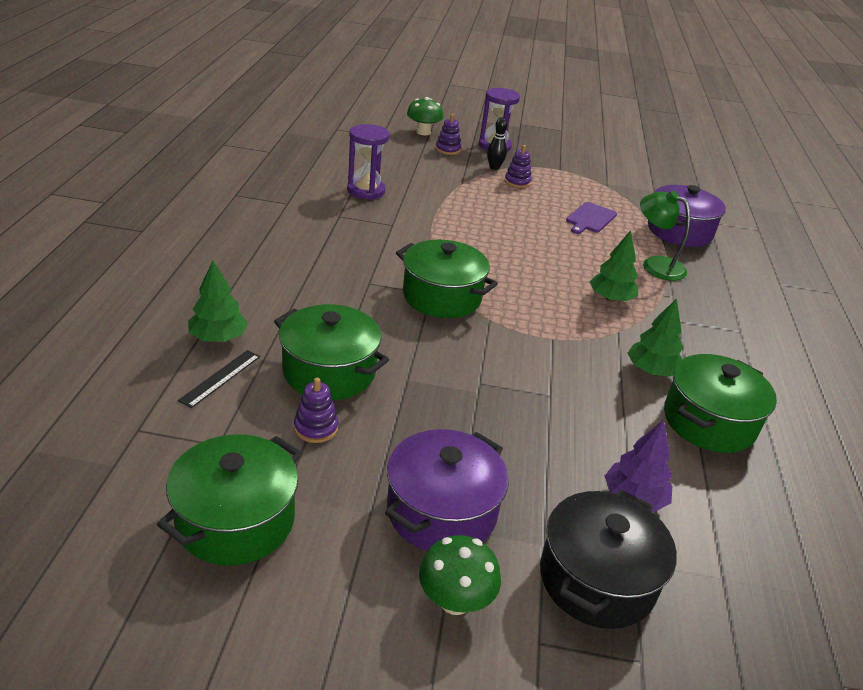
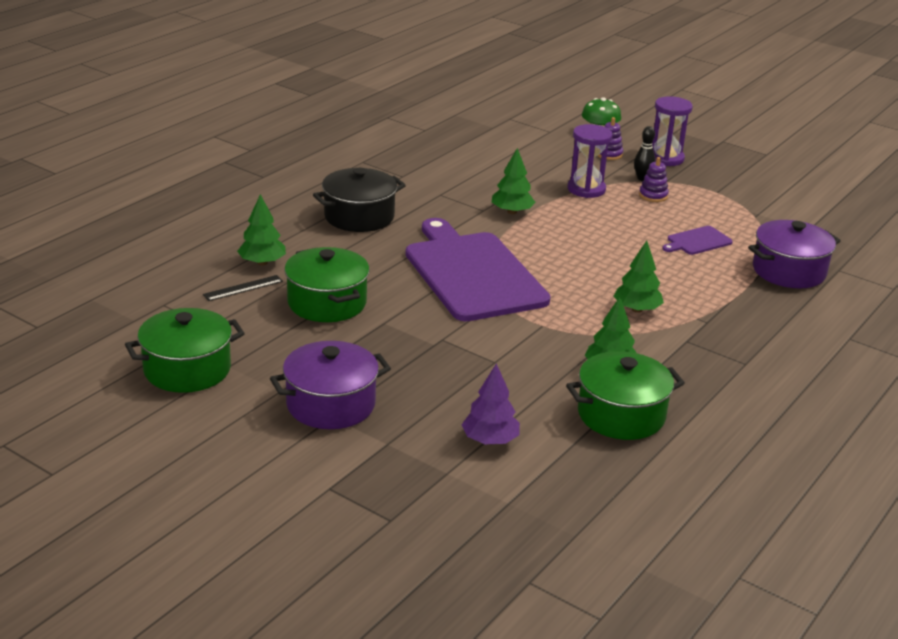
camera: 30 degrees right, 5 degrees down
purple stacking toy [294,378,339,443] -> none
purple hourglass [347,124,389,199] -> purple hourglass moved to [567,124,613,198]
green pot [396,240,498,318] -> purple cutting board [405,218,551,321]
green mushroom [419,535,501,615] -> none
black pot [540,490,677,629] -> black pot moved to [313,168,406,232]
green lamp [640,191,690,281] -> none
none -> green tree [492,148,536,214]

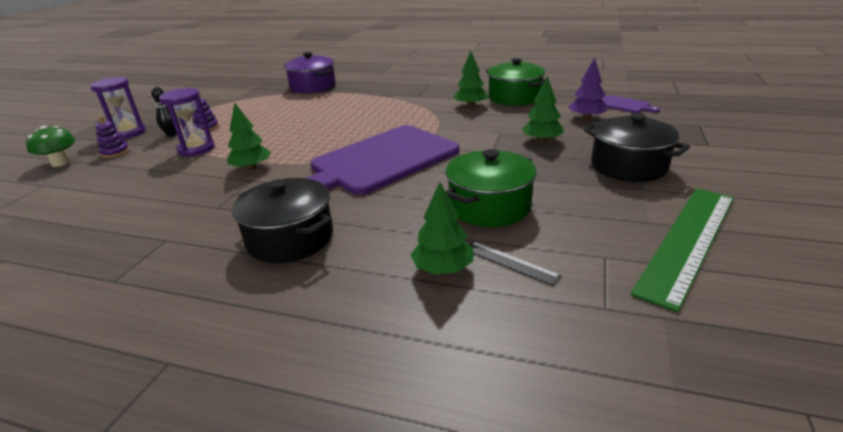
camera: 105 degrees left, 0 degrees up
green pot [125,308,245,393] -> green ruler [630,188,734,312]
purple pot [270,341,391,429] -> black pot [584,113,690,182]
green tree [613,241,664,313] -> green tree moved to [522,76,564,143]
purple cutting board [662,226,733,255] -> purple cutting board moved to [602,95,660,113]

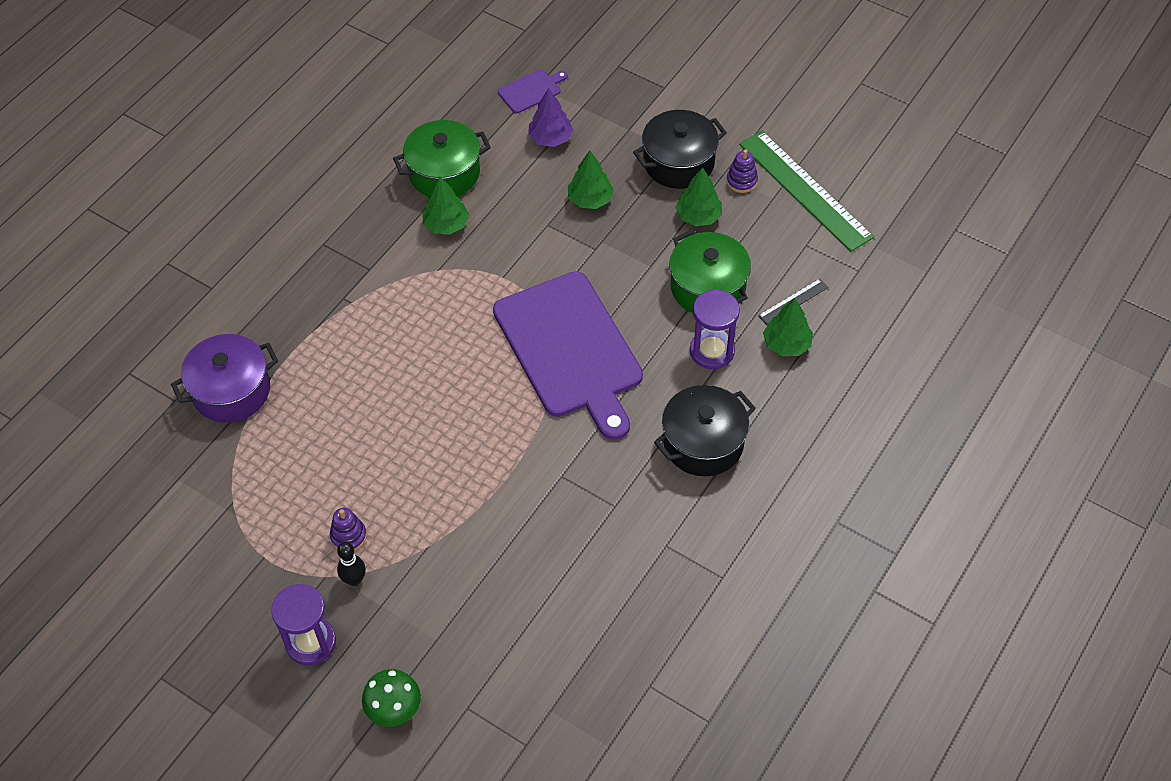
camera: 75 degrees left, 25 degrees up
purple stacking toy [95,116,129,158] -> purple stacking toy moved to [726,149,758,193]
purple hourglass [159,88,215,157] -> purple hourglass moved to [690,290,740,369]
green tree [227,103,271,170] -> green tree moved to [675,167,722,226]

